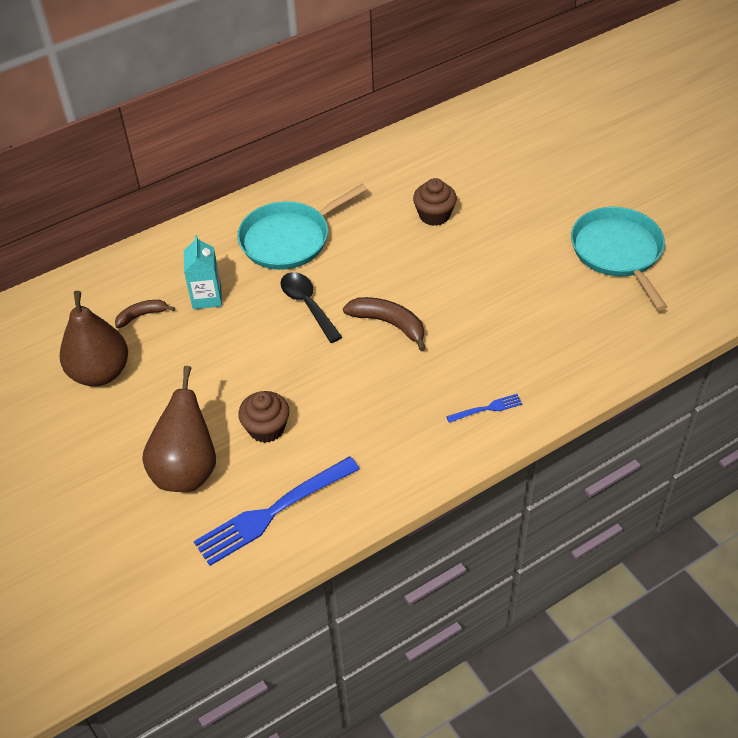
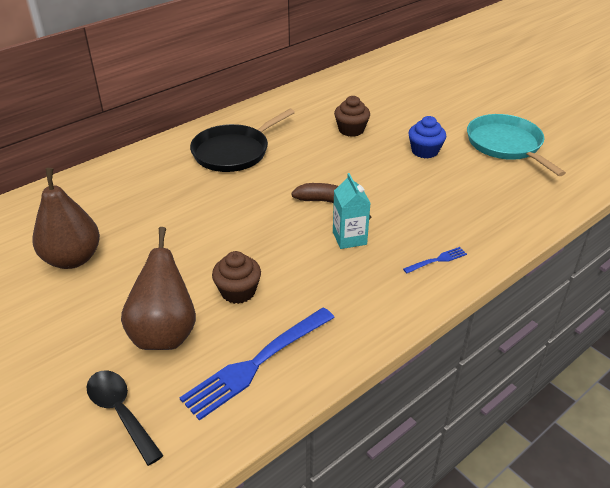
camera: 10 degrees left, 10 degrees down
brown banana [115,300,175,328] -> none
turquoise carton [184,235,222,309] -> turquoise carton moved to [333,173,370,249]
turquoise pan [237,184,367,270] -> black pan [190,109,295,172]
black spoon [280,272,342,343] -> black spoon moved to [86,370,164,466]
none -> blue cupcake [408,116,446,159]

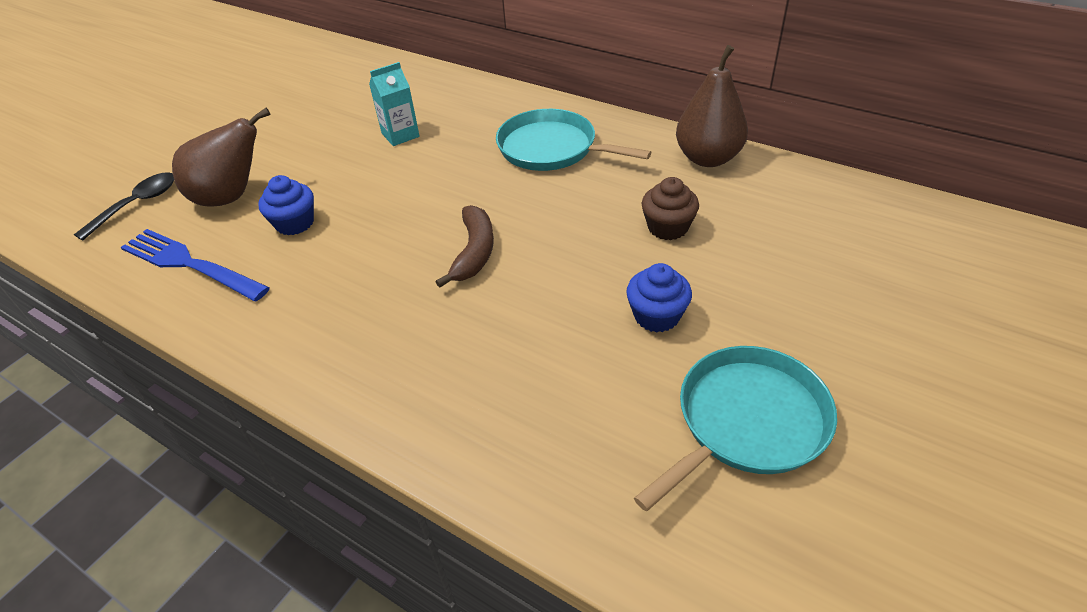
camera: 75 degrees right, 5 degrees up
brown pear [32,168,100,269] -> brown pear moved to [676,45,748,167]
black pan [190,109,295,172] -> turquoise pan [496,109,651,171]
brown cupcake [212,251,261,304] -> blue cupcake [258,175,314,235]
turquoise carton [333,173,370,249] -> turquoise carton moved to [369,62,420,146]
blue fork [403,247,467,274] -> none

